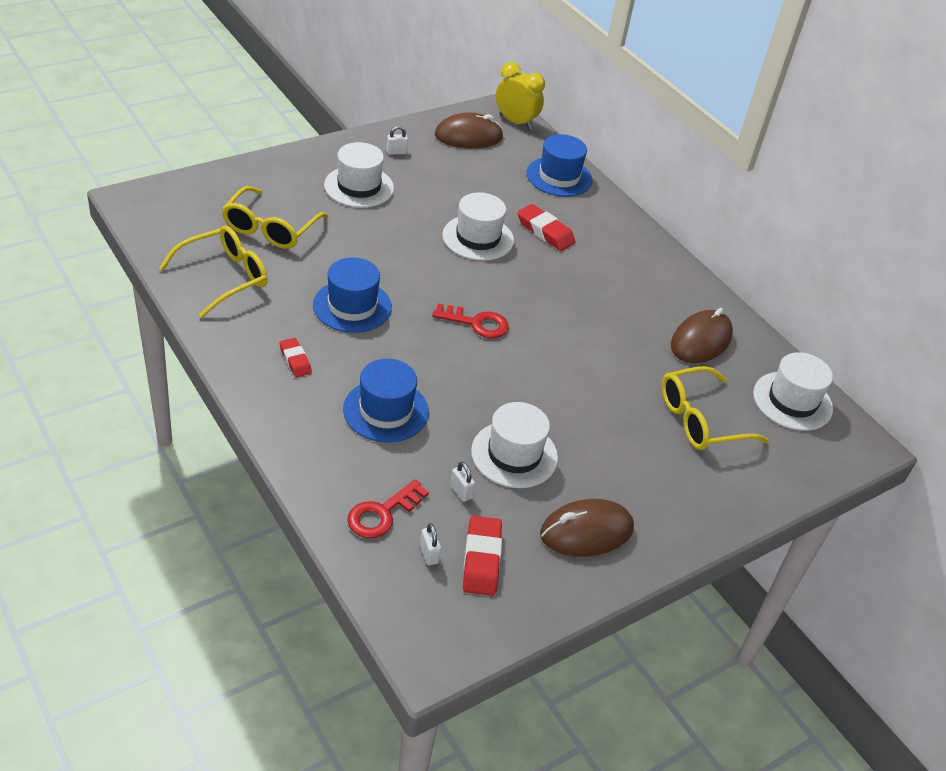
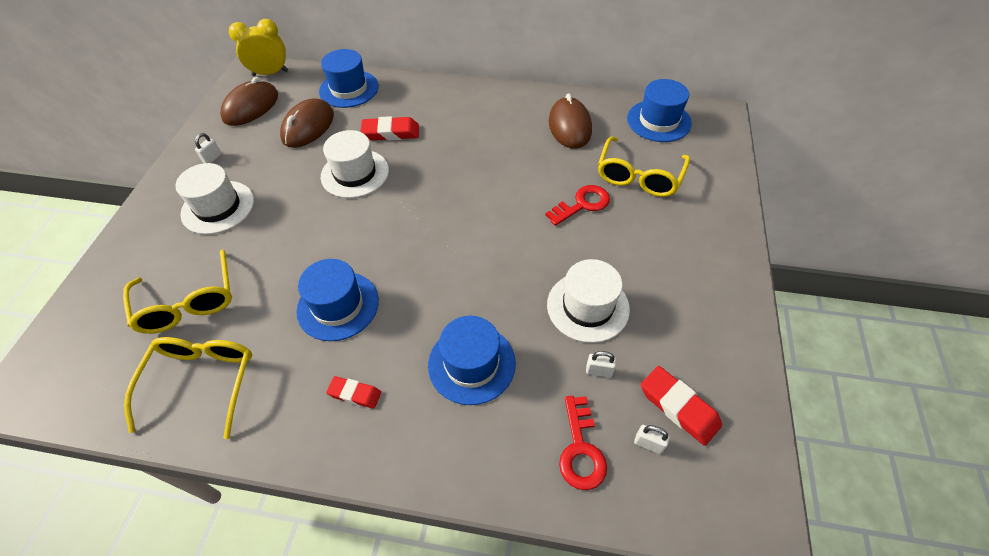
camera: 40 degrees left, 10 degrees up
red key [432,303,509,338] -> red key moved to [545,185,610,226]
brown mouse [540,499,634,557] -> brown mouse moved to [280,98,334,148]
white hat [753,352,833,431] -> blue hat [627,79,692,142]

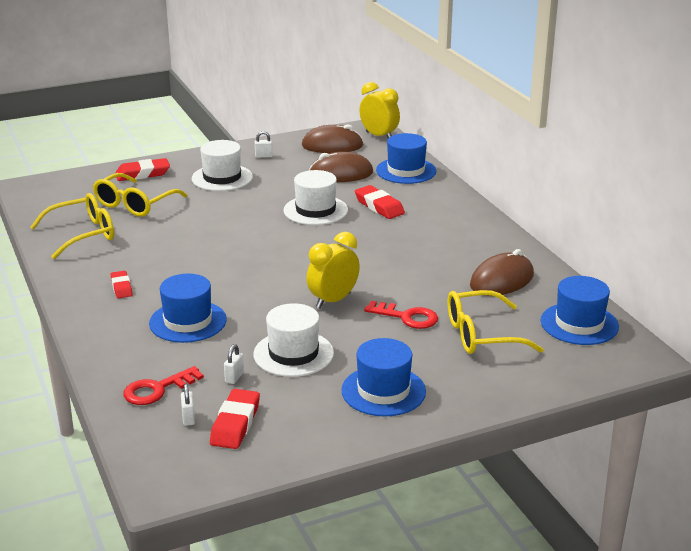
camera: 55 degrees right, 25 degrees down
blue hat [296,259,379,341] -> blue hat moved to [341,338,426,417]
white padlock [586,351,616,377] -> white padlock turned 45 degrees clockwise [224,344,244,384]
none -> red eraser [115,158,170,181]
none -> yellow clock [307,232,360,309]

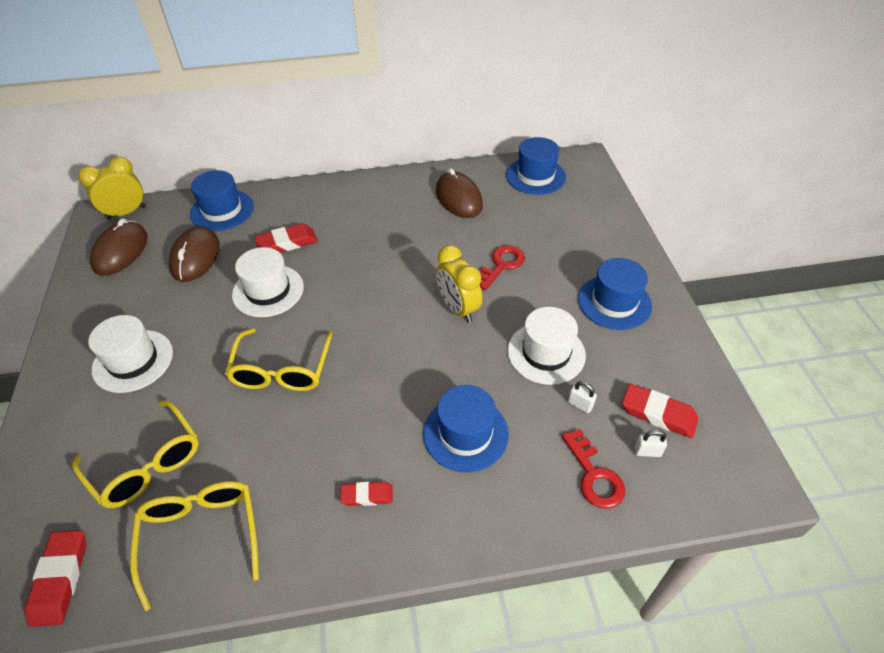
camera: 75 degrees left, 20 degrees up
red eraser [115,158,170,181] -> red eraser moved to [25,530,86,627]
white padlock [255,131,273,158] -> none
yellow glasses [448,290,544,354] -> yellow glasses moved to [225,328,333,391]

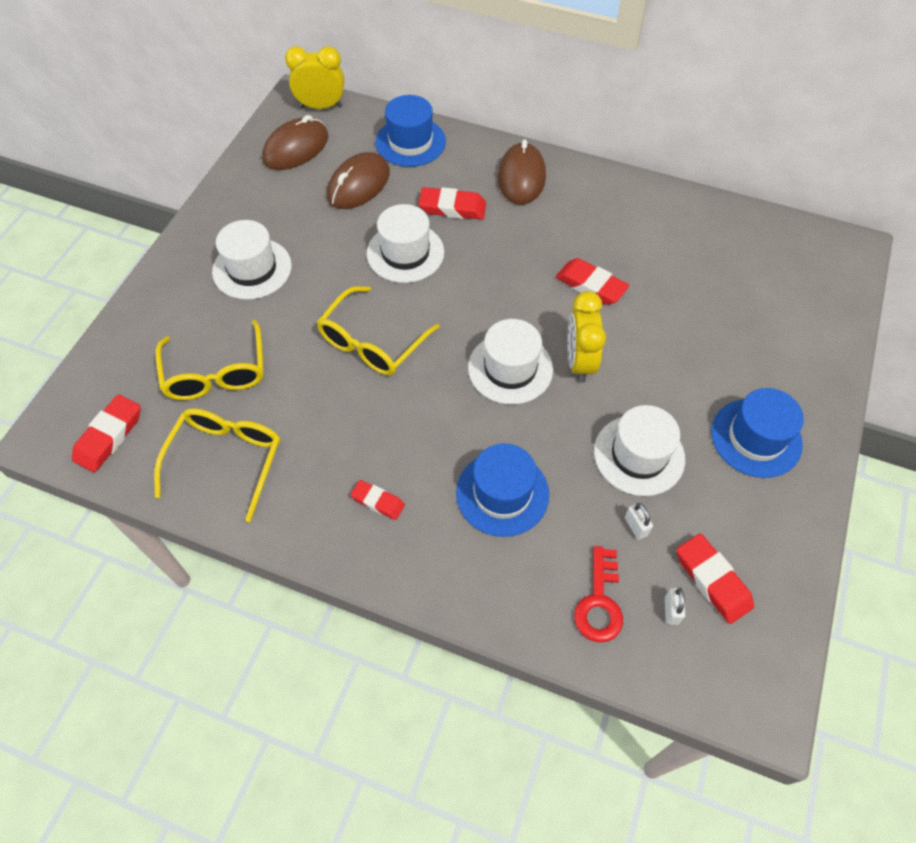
camera: 30 degrees right, 10 degrees up
brown mouse [436,168,483,218] -> brown mouse moved to [498,139,546,205]
red key [479,245,525,290] -> none
blue hat [506,137,566,195] -> none
white padlock [635,430,667,457] -> white padlock turned 60 degrees clockwise [665,588,685,625]
none -> white hat [468,319,553,405]
none -> red eraser [556,258,629,305]

